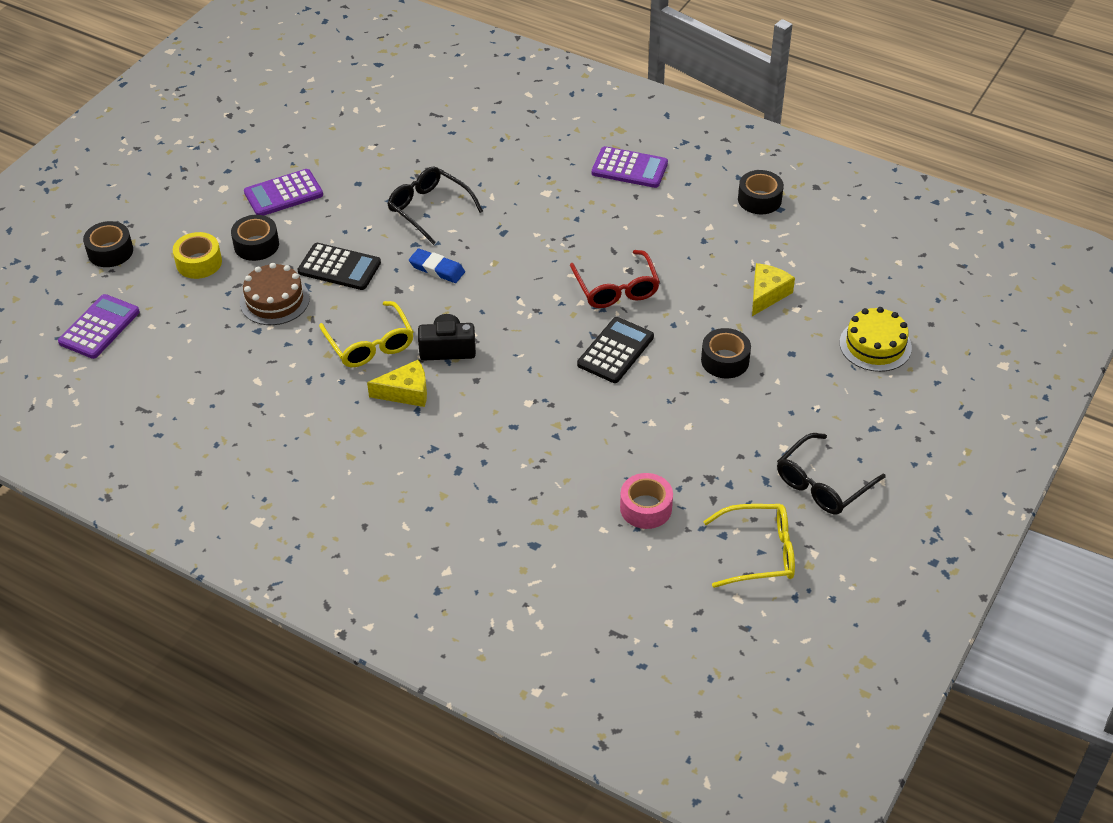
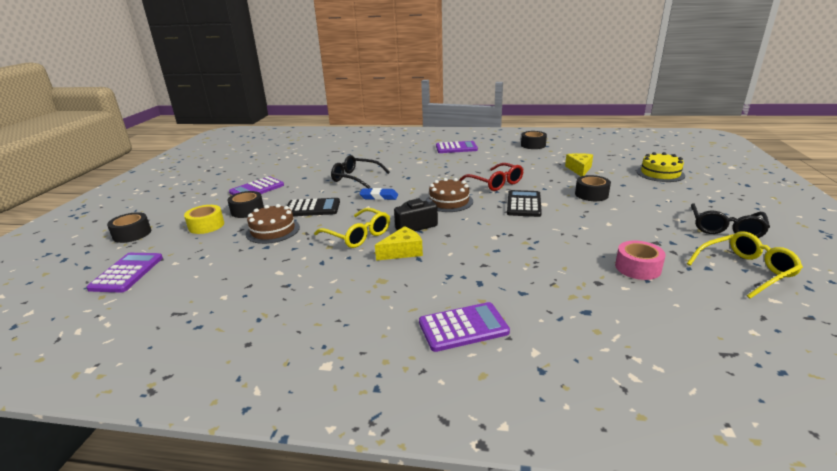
camera: 20 degrees left, 20 degrees down
none -> purple calculator [419,302,510,352]
none -> brown cake [426,178,473,212]

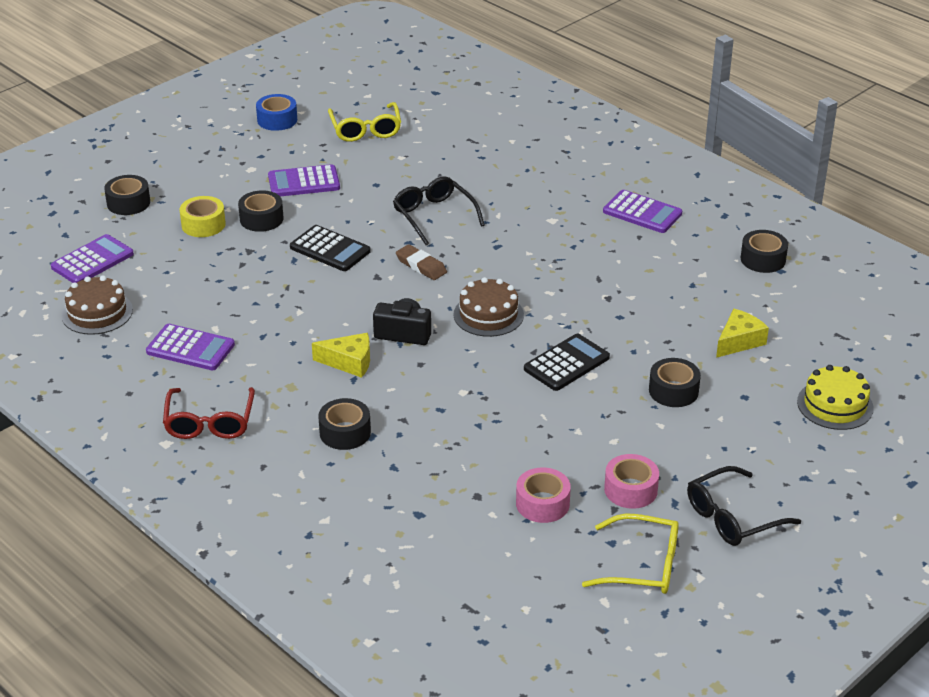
camera: 35 degrees right, 10 degrees up
brown cake [246,204,300,244] -> brown cake moved to [61,275,133,335]
yellow glasses [314,208,390,248] -> yellow glasses moved to [328,102,401,142]
blue eraser [359,188,398,200] -> brown eraser [396,244,447,280]
purple calculator [419,302,510,352] -> purple calculator moved to [146,324,235,370]
red glasses [460,163,524,191] -> red glasses moved to [163,387,255,439]
none -> blue tape [256,94,297,131]
none -> black tape [318,398,371,450]
none -> pink tape [604,454,659,509]

